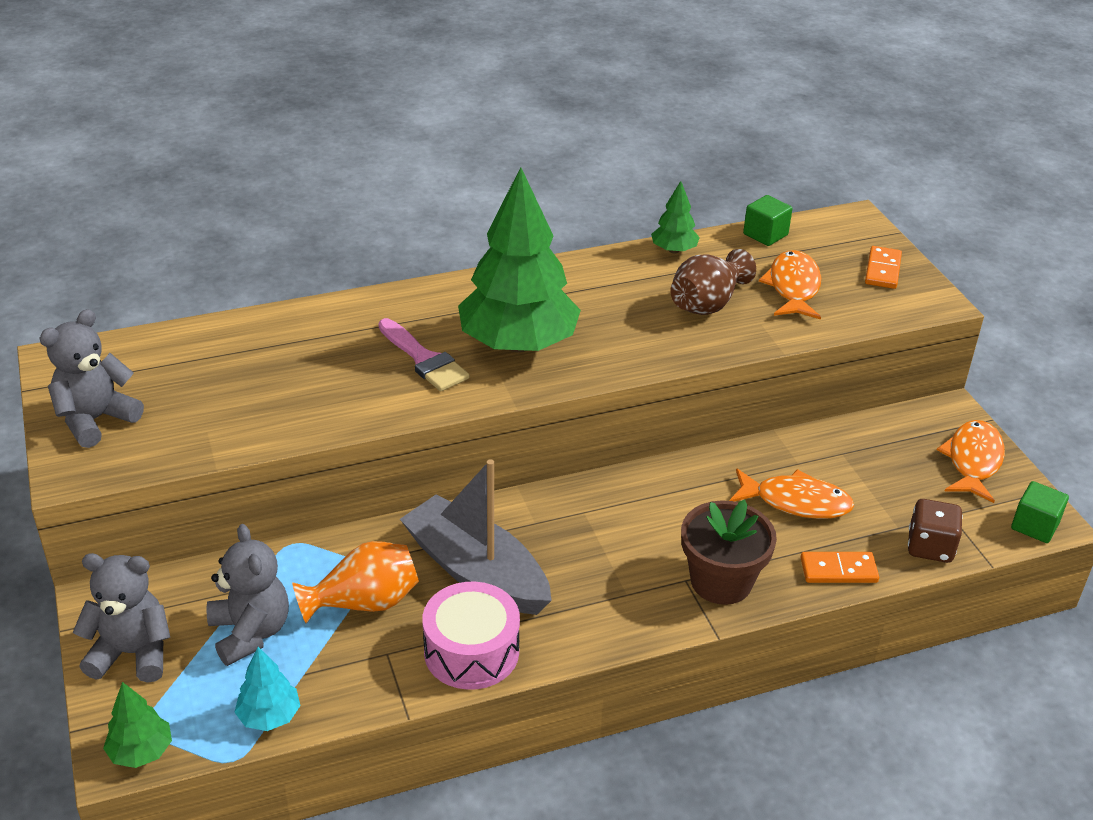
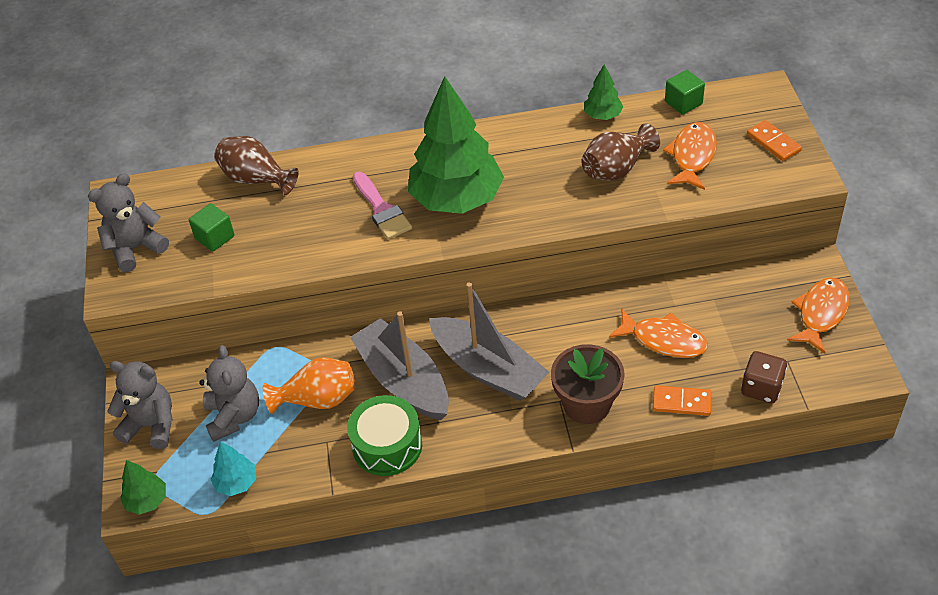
camera: 15 degrees right, 10 degrees up
pink drum [422,582,520,690] -> green drum [347,395,422,476]
orange domino [865,246,902,289] -> orange domino turned 60 degrees counterclockwise [747,120,802,161]
green cube [1011,481,1069,543] -> green cube moved to [188,203,235,252]
none -> brown vase [214,136,299,195]
none -> grey boat [429,282,549,401]

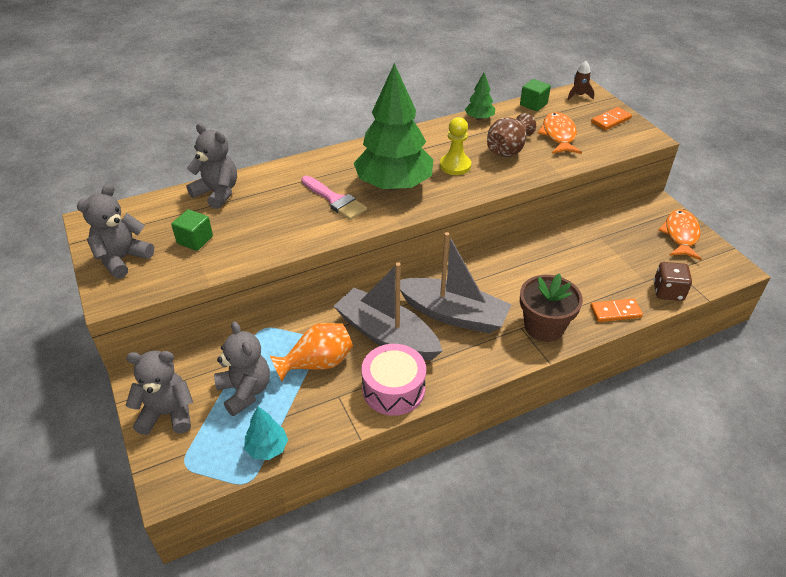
camera: 20 degrees left, 5 degrees down
green tree [120,460,166,515] -> none
brown vase [214,136,299,195] -> grey teddy bear [186,123,237,209]
green drum [347,395,422,476] -> pink drum [361,344,426,416]
orange fish [609,309,708,358] -> none
orange domino [747,120,802,161] -> orange domino turned 75 degrees counterclockwise [591,107,632,130]
none -> yellow pawn [440,117,471,175]
none -> brown rocket [567,61,594,100]

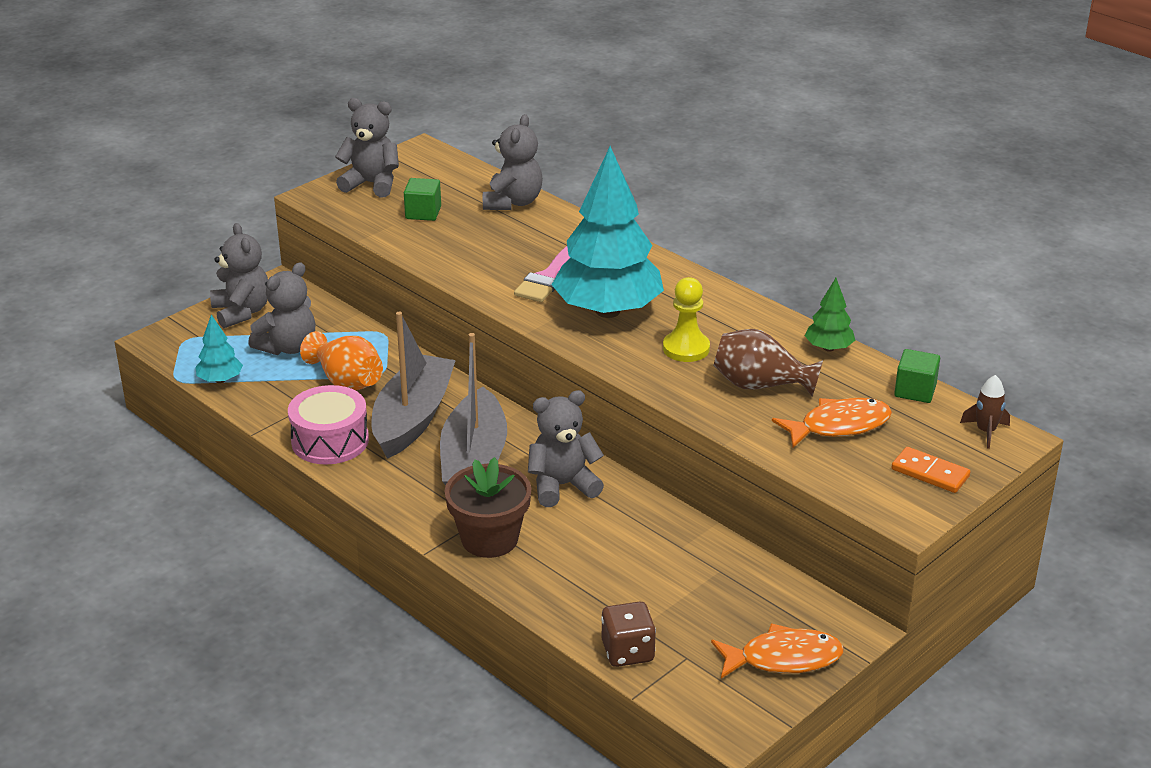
camera: 70 degrees right, 10 degrees down
green tree [354,63,433,191] -> turquoise tree [552,146,664,318]
orange domino [590,299,643,322] -> none
none -> grey teddy bear [528,390,604,507]

